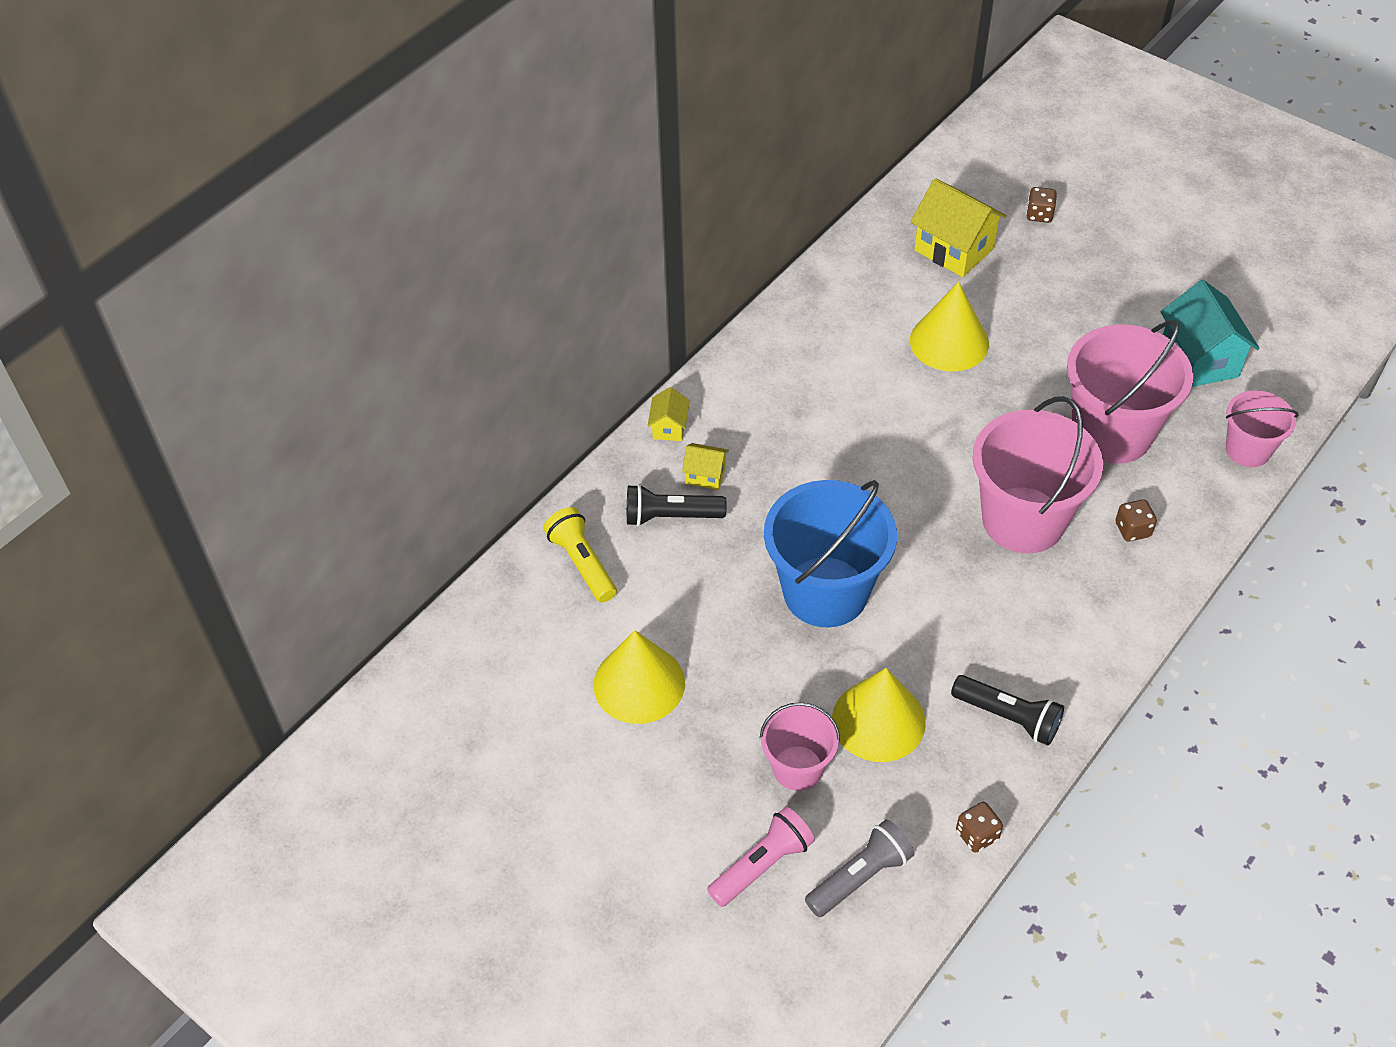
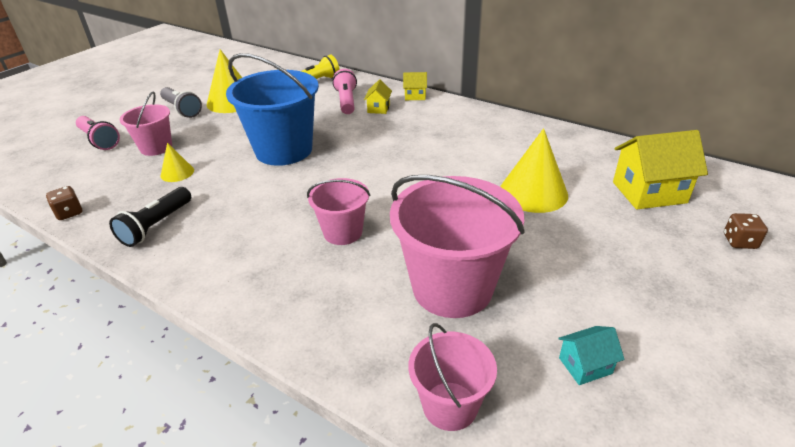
camera: 85 degrees right, 15 degrees down
black flashlight [627,484,726,526] -> pink flashlight [332,69,357,114]
grey flashlight [805,819,915,917] -> grey flashlight moved to [160,87,202,118]
yellow cone [832,668,926,762] -> yellow cone [160,143,194,182], size x0.52
yellow house [910,178,1007,277] -> yellow house turned 45 degrees clockwise [613,130,708,209]
pink bucket [973,396,1103,554] -> pink bucket [307,178,370,245], size x0.55
brown dice [1115,499,1157,542] -> none
turquoise house [1161,280,1259,387] -> turquoise house [558,326,624,385], size x0.51

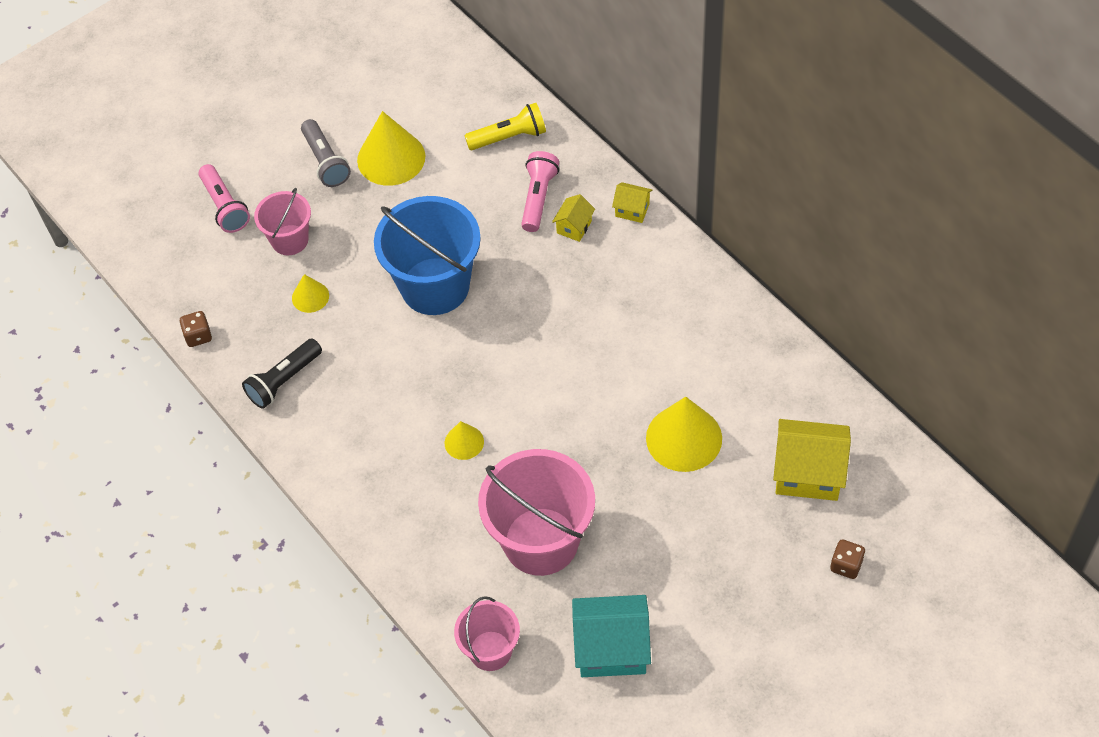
camera: 20 degrees right, 20 degrees up
pink bucket [307,178,370,245] -> yellow cone [445,421,484,460]
turquoise house [558,326,624,385] -> turquoise house [572,595,651,677], size x1.97

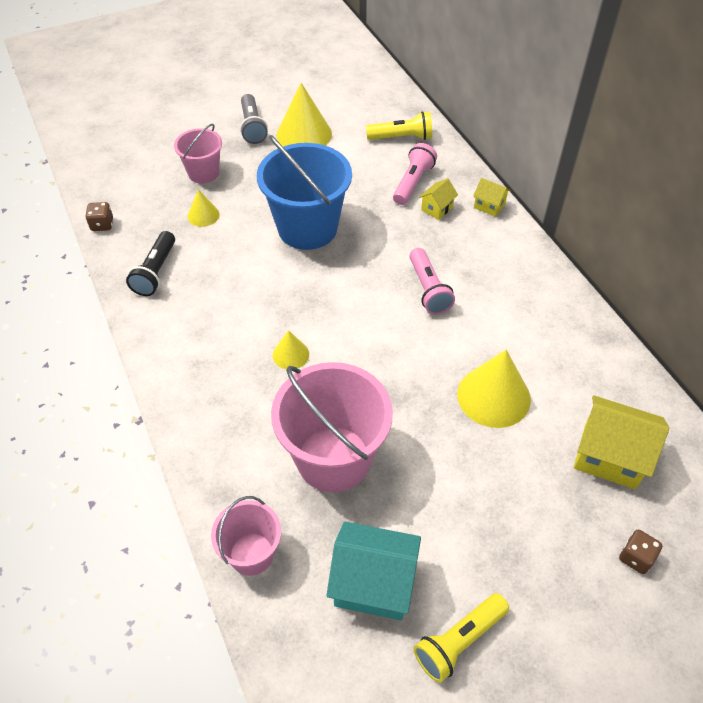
camera: 10 degrees right, 5 degrees down
pink flashlight [198,164,250,233] -> pink flashlight moved to [409,248,455,314]
black flashlight [242,339,322,409] -> black flashlight turned 45 degrees counterclockwise [126,231,175,296]
none -> yellow flashlight [414,593,509,683]

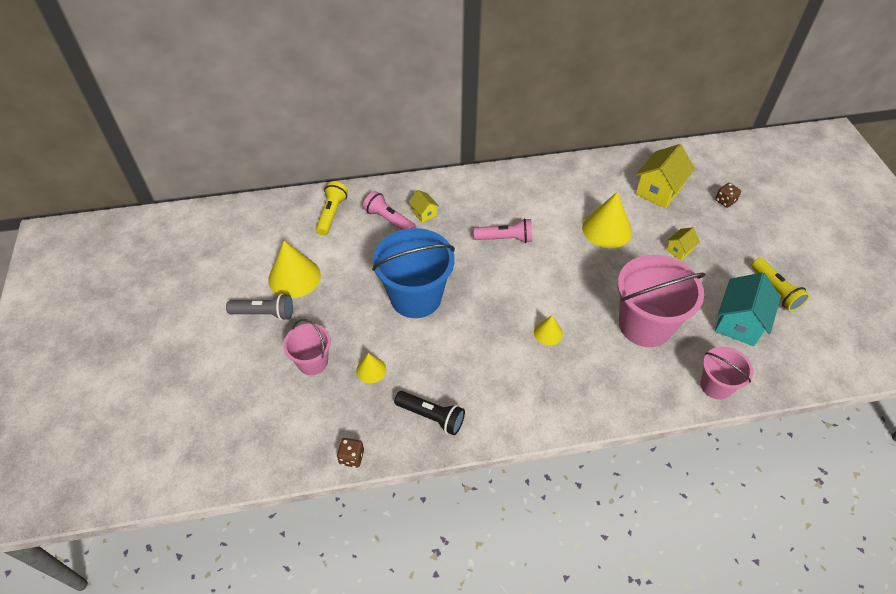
camera: 75 degrees left, 0 degrees up
yellow house [473,178,511,217] -> yellow house moved to [666,227,700,260]

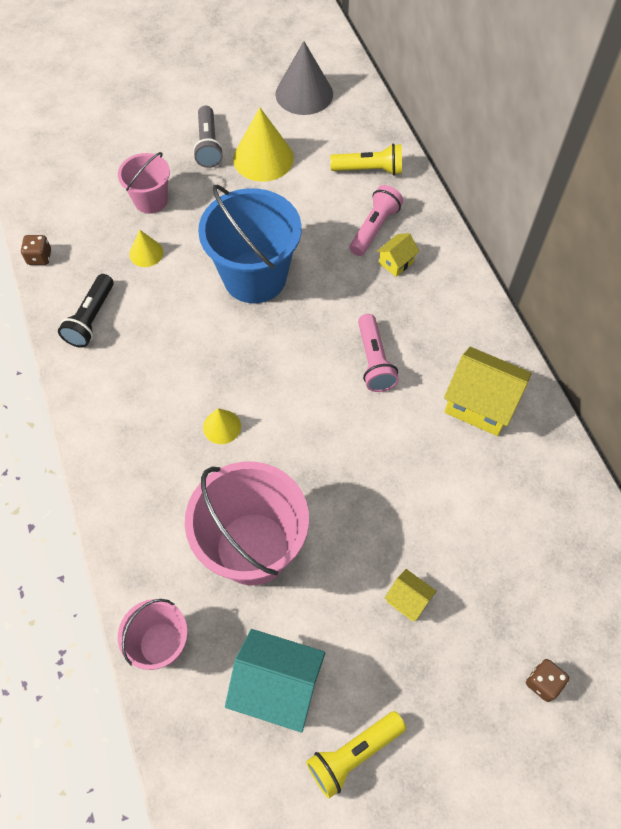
camera: 80 degrees right, 10 degrees up
yellow cone [582,192,632,248] -> none
yellow house [635,144,695,209] -> yellow house moved to [444,347,532,436]
none -> grey cone [275,41,333,115]

